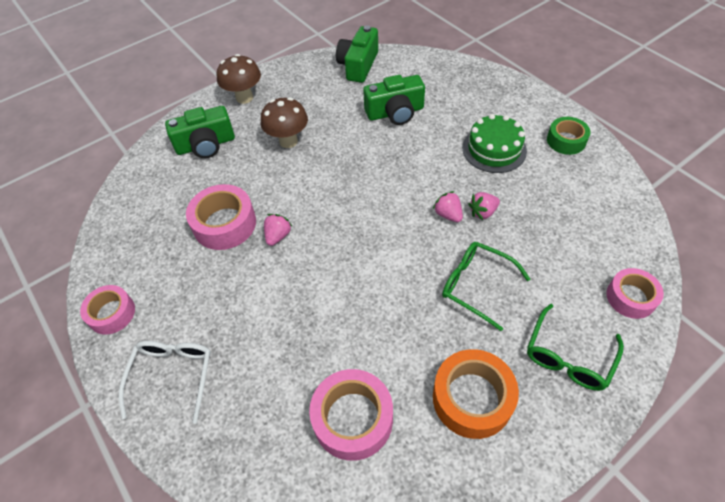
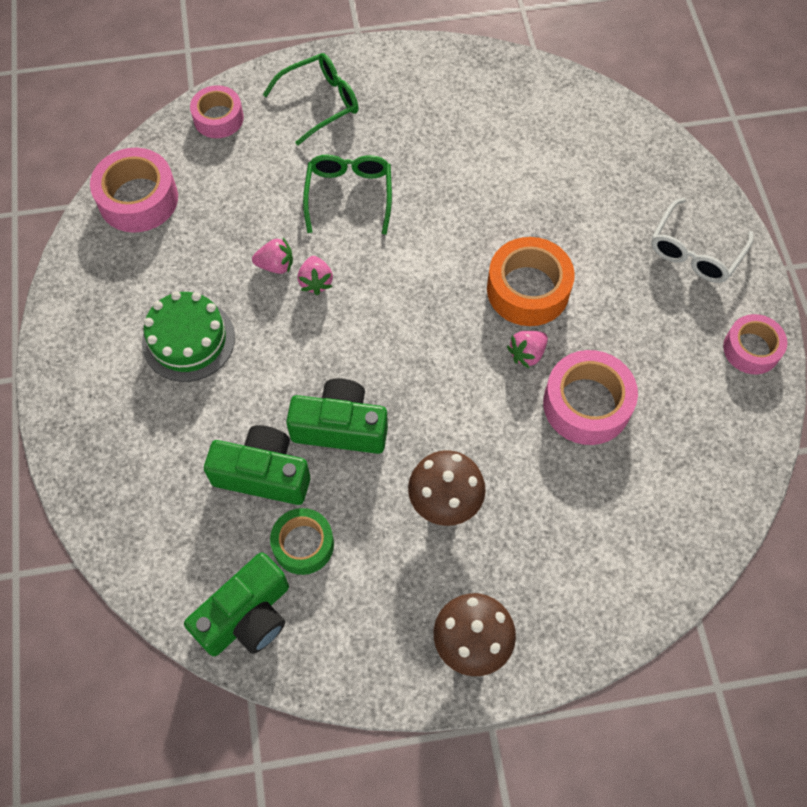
camera: 155 degrees left, 10 degrees up
green camera [165,106,235,158] -> green camera moved to [286,378,388,454]
pink tape [309,369,393,461] -> pink tape moved to [90,148,178,233]
orange tape [433,349,519,439] -> orange tape moved to [487,237,575,326]
green glasses [442,242,530,331] -> green glasses turned 150 degrees counterclockwise [303,154,392,235]
green tape [547,117,591,155] -> green tape moved to [270,508,334,575]

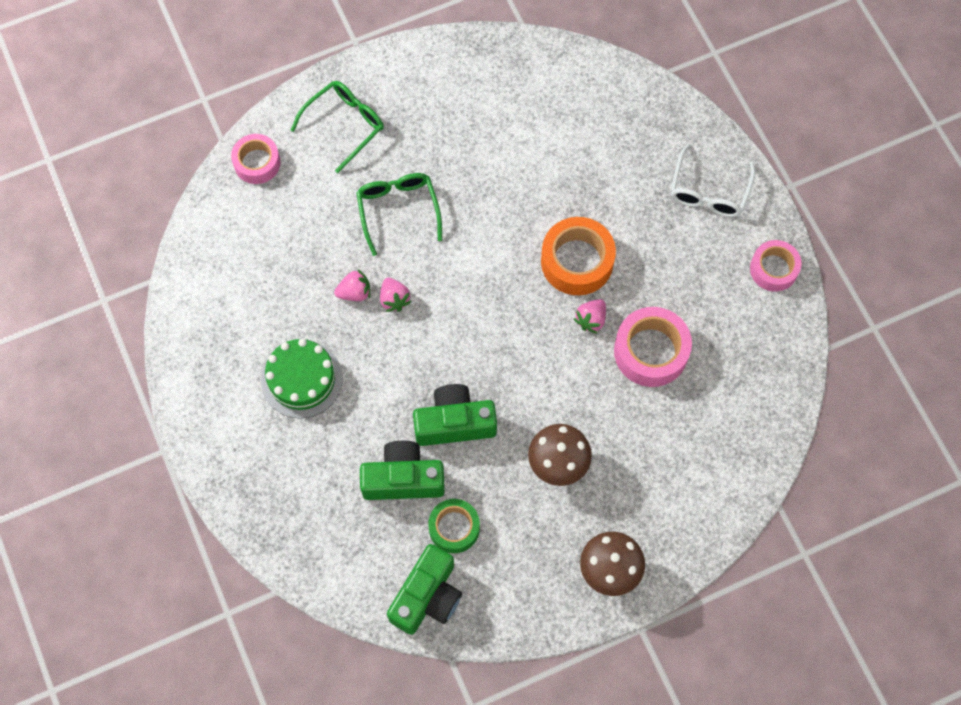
camera: 15 degrees left, 5 degrees up
pink tape [90,148,178,233] -> none

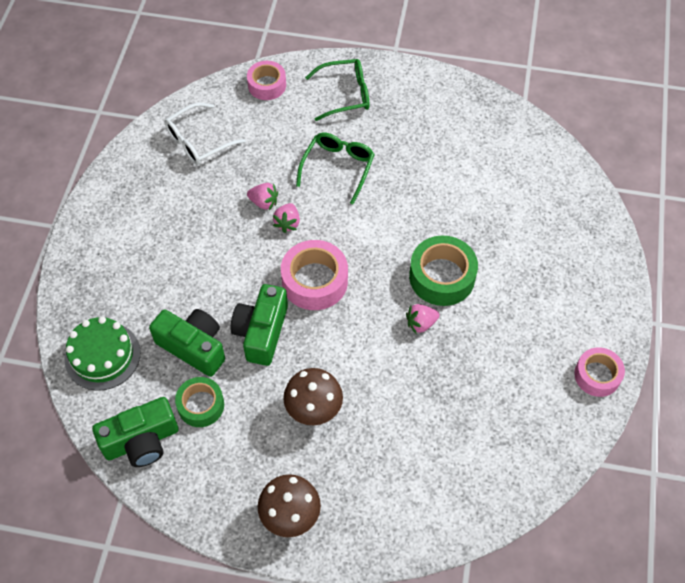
camera: 35 degrees right, 10 degrees down
green cake [261,339,343,418] -> green cake moved to [65,316,140,391]
green camera [413,384,497,446] -> green camera turned 105 degrees counterclockwise [231,284,288,366]
orange tape [541,217,616,295] -> green tape [409,236,478,306]
pink tape [614,307,692,387] -> pink tape moved to [281,240,348,310]
white glasses [670,144,755,217] -> white glasses moved to [165,102,245,165]

